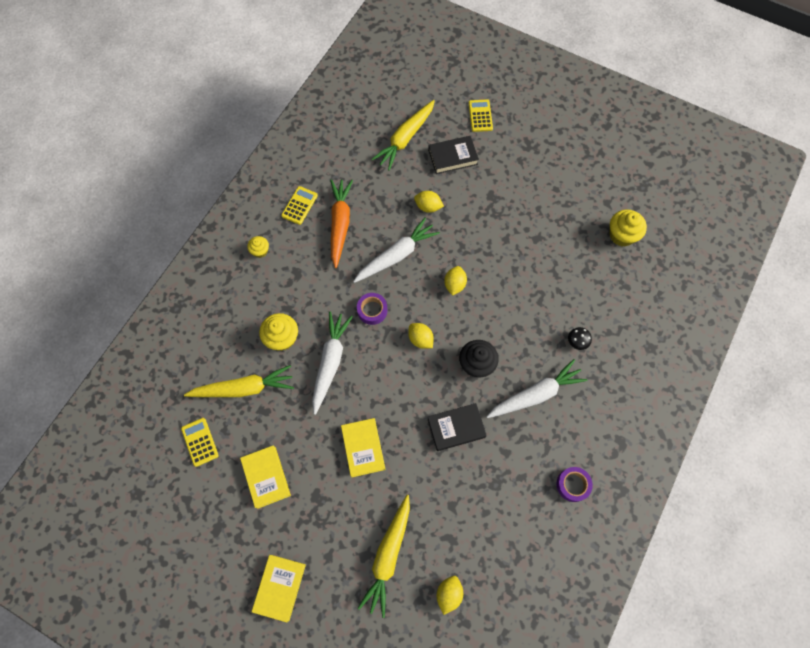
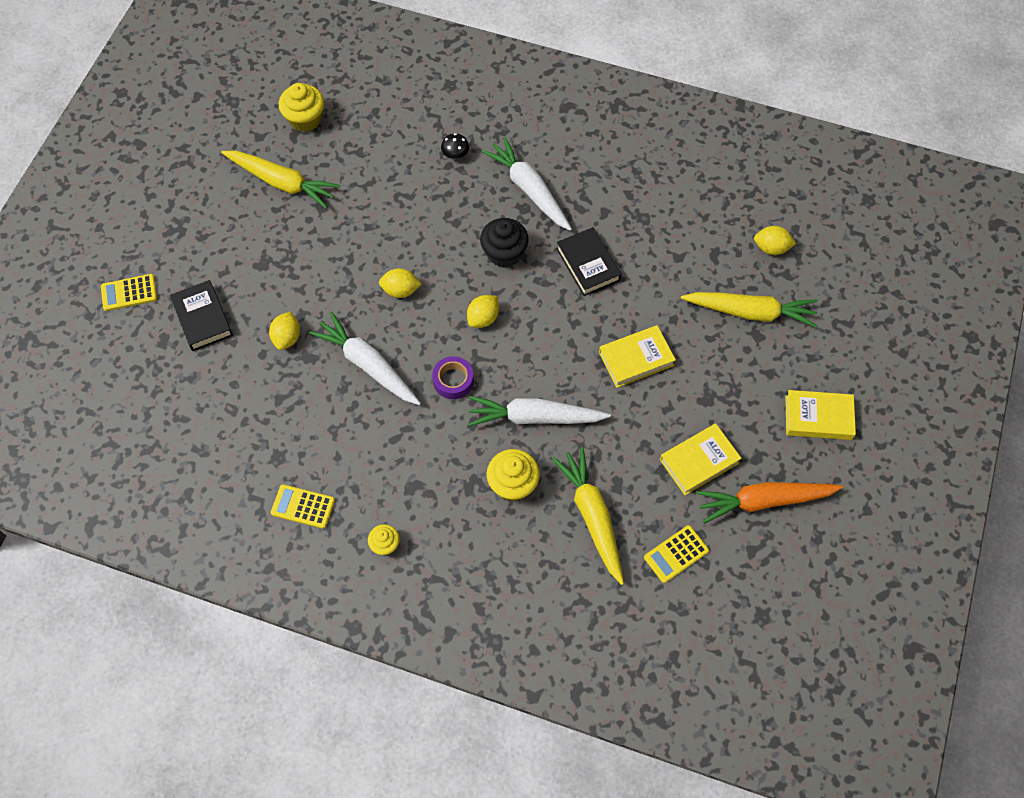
camera: 100 degrees left, 5 degrees down
orange carrot [330,179,353,268] -> orange carrot moved to [696,482,843,524]
yellow carrot [371,100,435,170] -> yellow carrot moved to [221,151,340,208]
purple tape [556,467,593,502] -> none

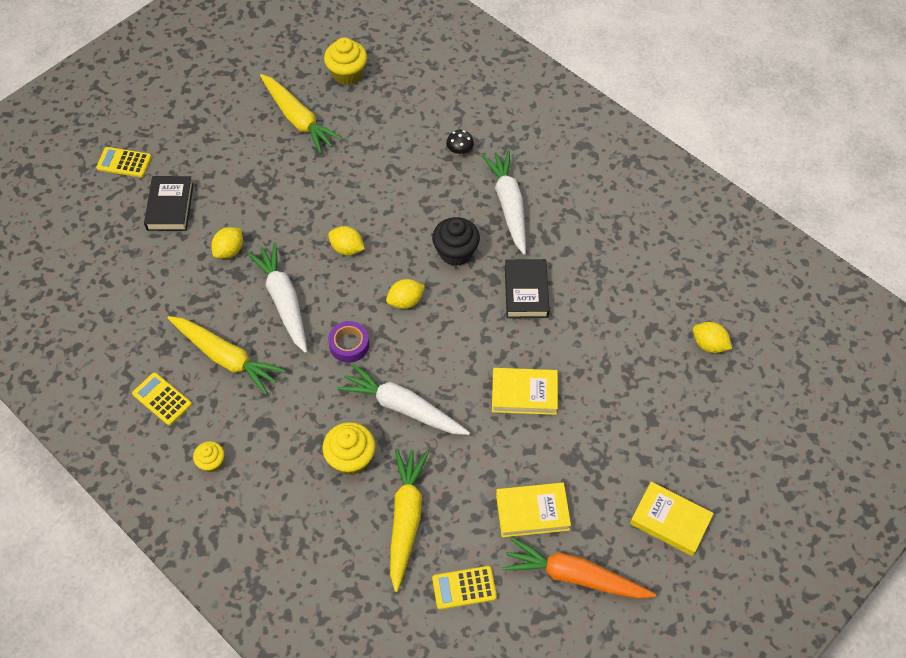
camera: 25 degrees right, 5 degrees down
yellow carrot [681,292,818,327] -> yellow carrot moved to [168,316,285,395]

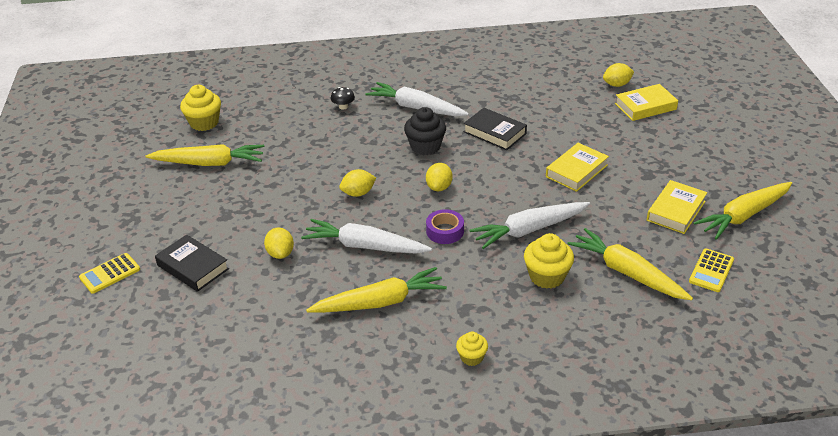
camera: 50 degrees left, 20 degrees down
yellow calculator [132,372,192,425] -> none
orange carrot [502,537,656,599] -> yellow carrot [694,182,792,240]
yellow book [630,482,714,556] -> yellow book moved to [615,84,678,121]

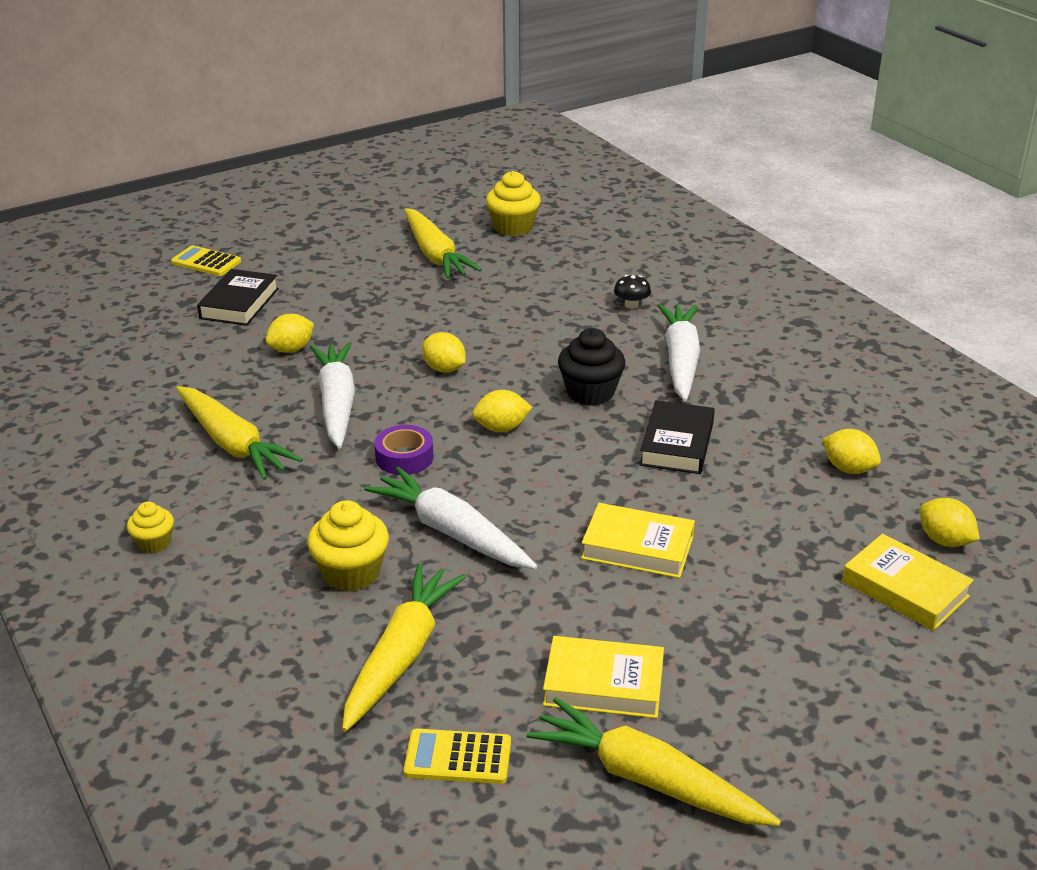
camera: 65 degrees right, 5 degrees down
none -> yellow lemon [822,429,881,474]

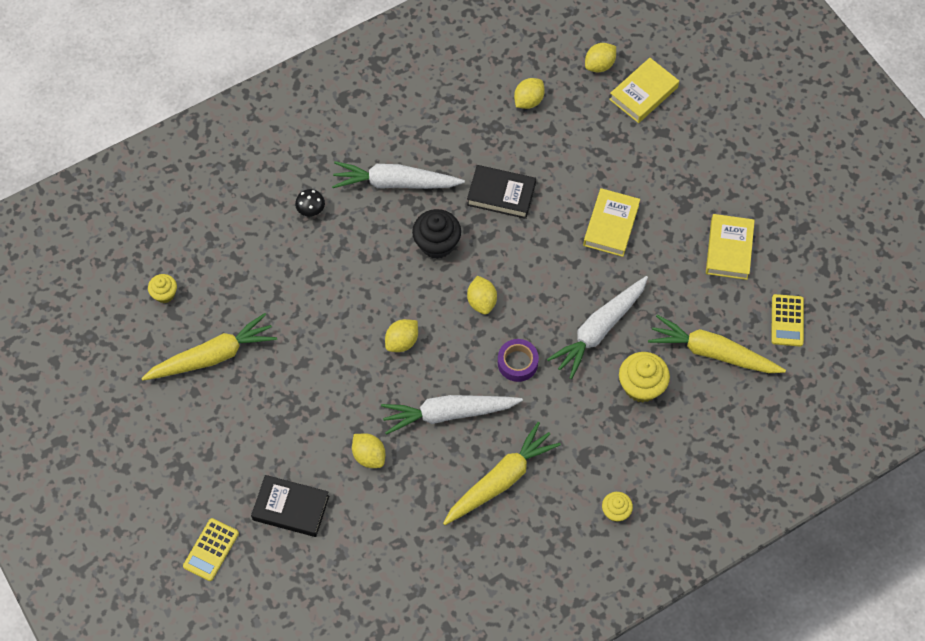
camera: 90 degrees left, 30 degrees up
yellow cupcake [486,171,541,236] -> yellow cupcake [148,274,177,303], size x0.59
yellow carrot [526,697,781,826] -> none

